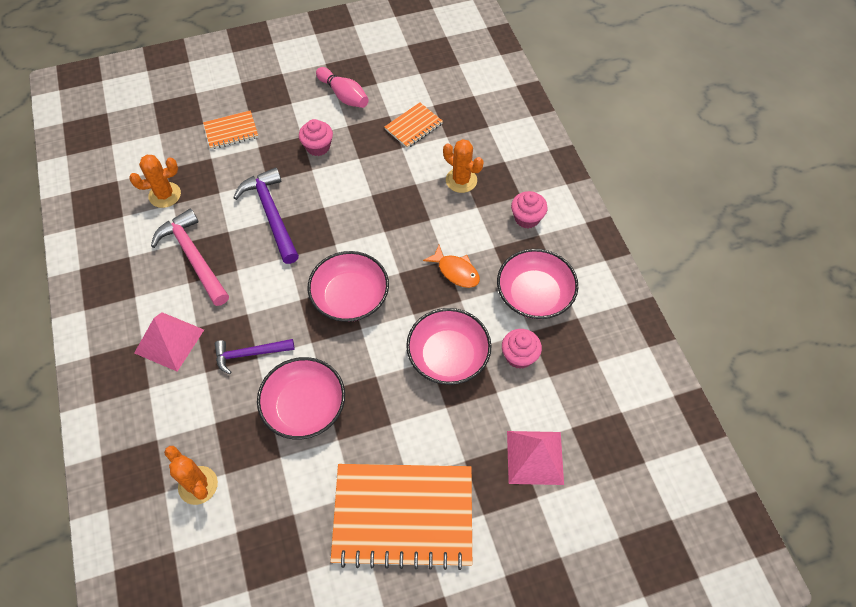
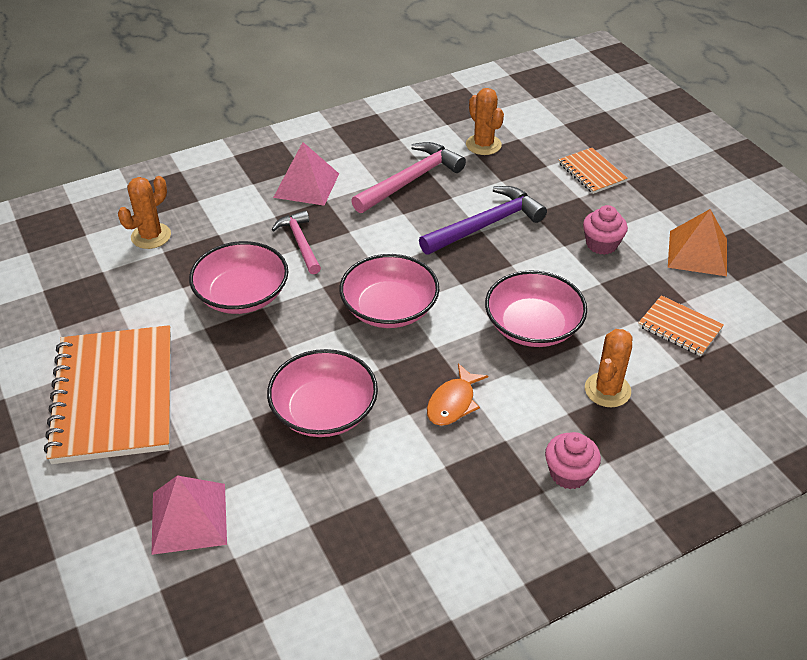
camera: 80 degrees right, 15 degrees down
purple hammer [215,339,295,374] -> pink hammer [272,210,321,274]
pink bowling pin [316,67,369,108] -> orange pyramid [668,209,727,276]
pink bowl [497,249,578,319] -> pink bowl moved to [485,270,587,347]
pink cupcake [502,329,542,369] -> none

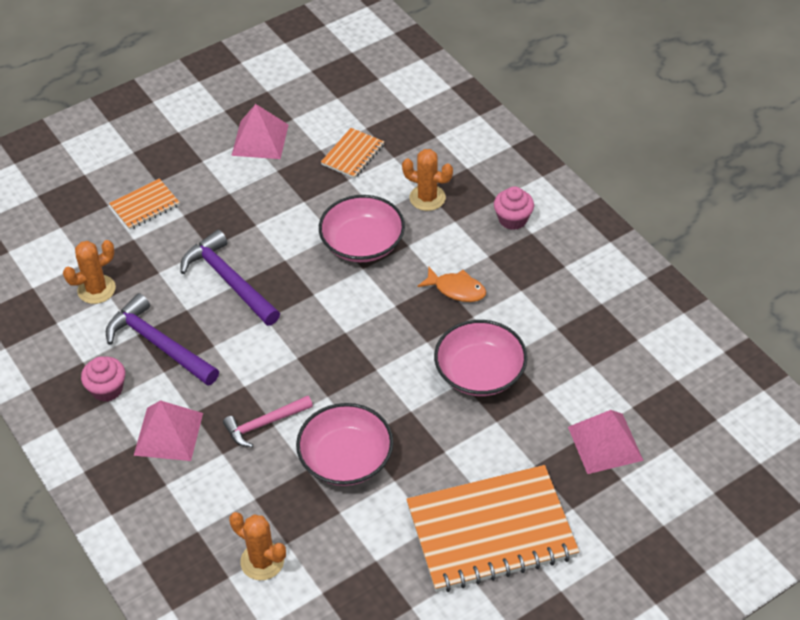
camera: 95 degrees left, 5 degrees up
pink bowl [340,254,439,328] -> none
pink hammer [351,142,466,213] -> purple hammer [106,293,219,386]
pink cupcake [583,205,628,255] -> pink cupcake moved to [81,356,125,402]
orange pyramid [668,209,727,276] -> pink pyramid [231,104,289,159]

